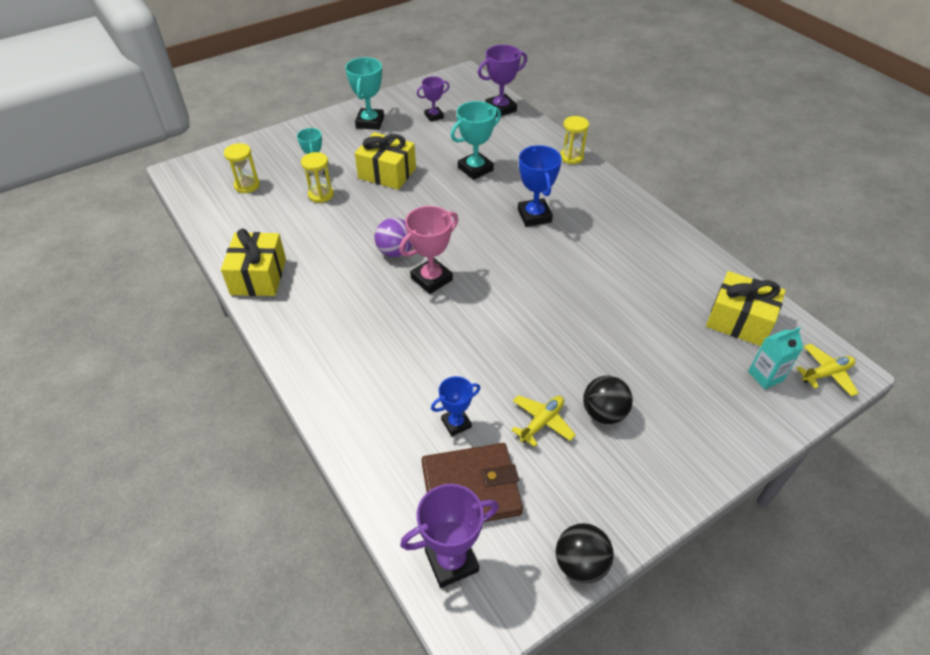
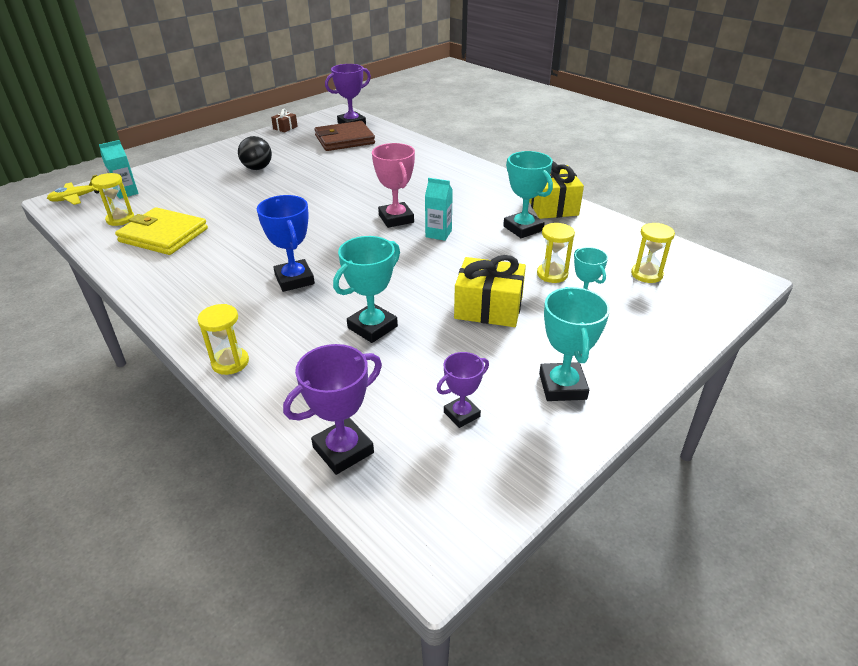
camera: 170 degrees right, 10 degrees down
purple ball [374,218,412,257] -> turquoise carton [425,178,453,241]
pink trophy [399,206,458,294] -> pink trophy turned 60 degrees counterclockwise [372,143,415,228]
blue trophy [431,376,480,436] -> none
yellow plane [511,395,576,447] -> none
black ball [556,523,614,583] -> brown gift [271,109,298,133]
yellow gift [706,271,786,346] -> yellow hourglass [91,173,134,226]
none -> yellow wallet [115,207,208,255]
none -> turquoise trophy [503,151,553,238]

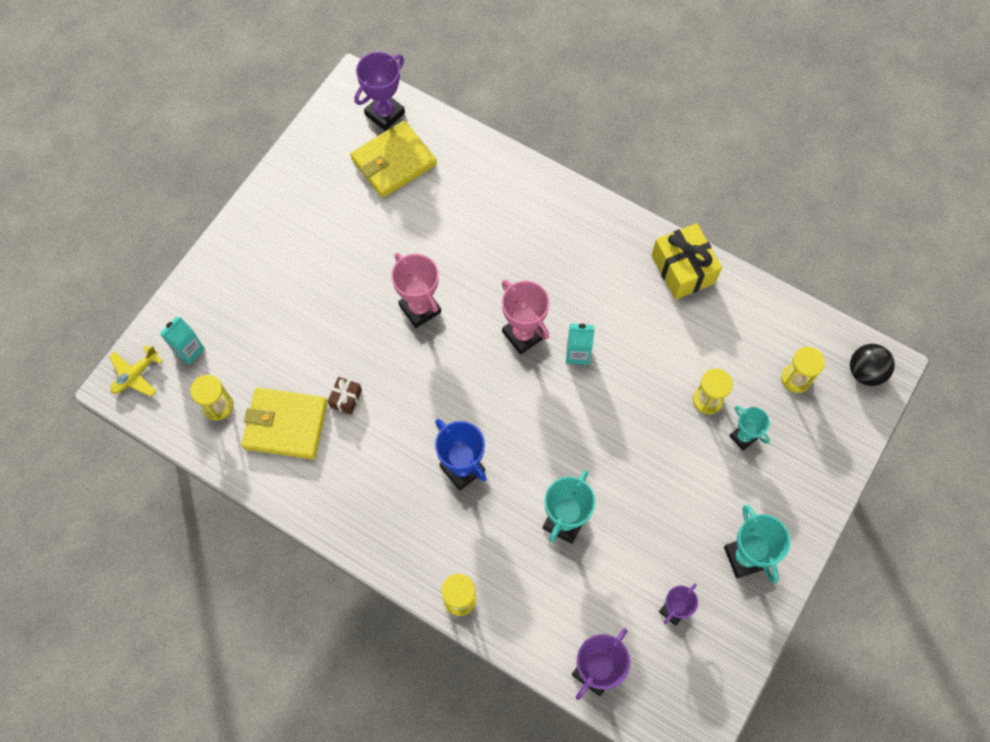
camera: 15 degrees left, 30 degrees up
black ball [238,136,272,170] -> black ball moved to [850,344,895,386]
brown gift [271,109,298,133] -> brown gift moved to [328,377,362,415]
brown wallet [314,121,375,151] -> yellow wallet [350,121,437,198]
yellow gift [454,255,526,327] -> none
turquoise trophy [503,151,553,238] -> none
none -> pink trophy [391,253,441,328]

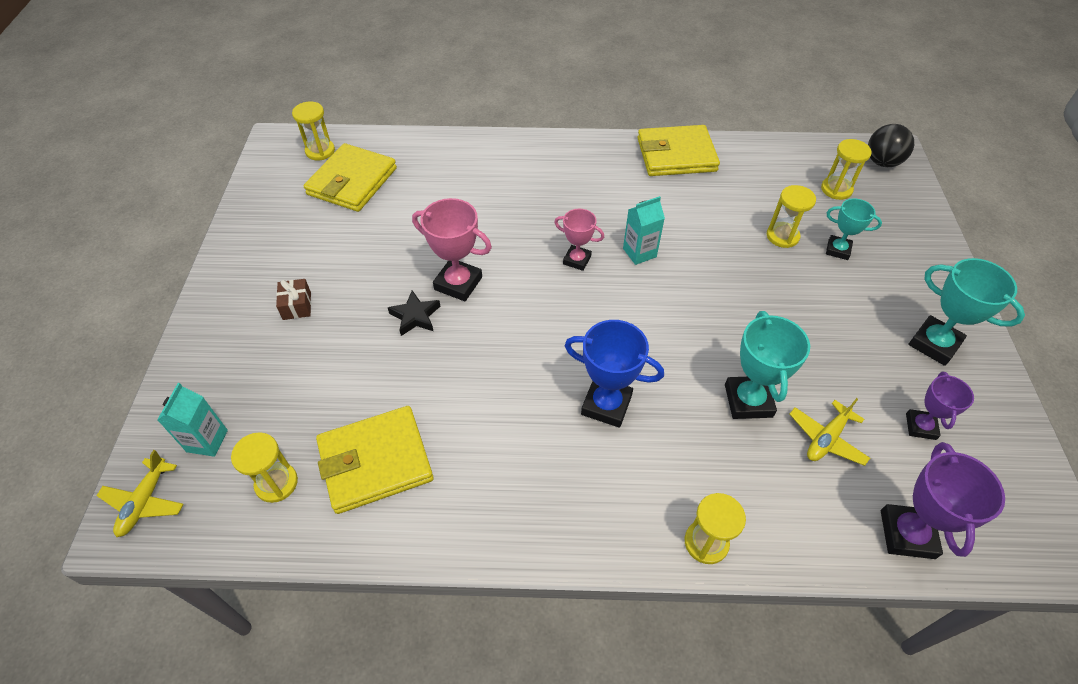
camera: 30 degrees left, 15 degrees down
brown gift [328,377,362,415] -> brown gift moved to [276,279,311,320]
purple trophy [354,52,405,131] -> yellow hourglass [292,102,335,160]
pink trophy [502,280,549,354] -> pink trophy [554,209,604,271], size x0.63
yellow gift [651,223,722,300] -> yellow wallet [638,125,720,176]
none -> black star [388,290,440,336]
none -> yellow plane [789,398,870,466]

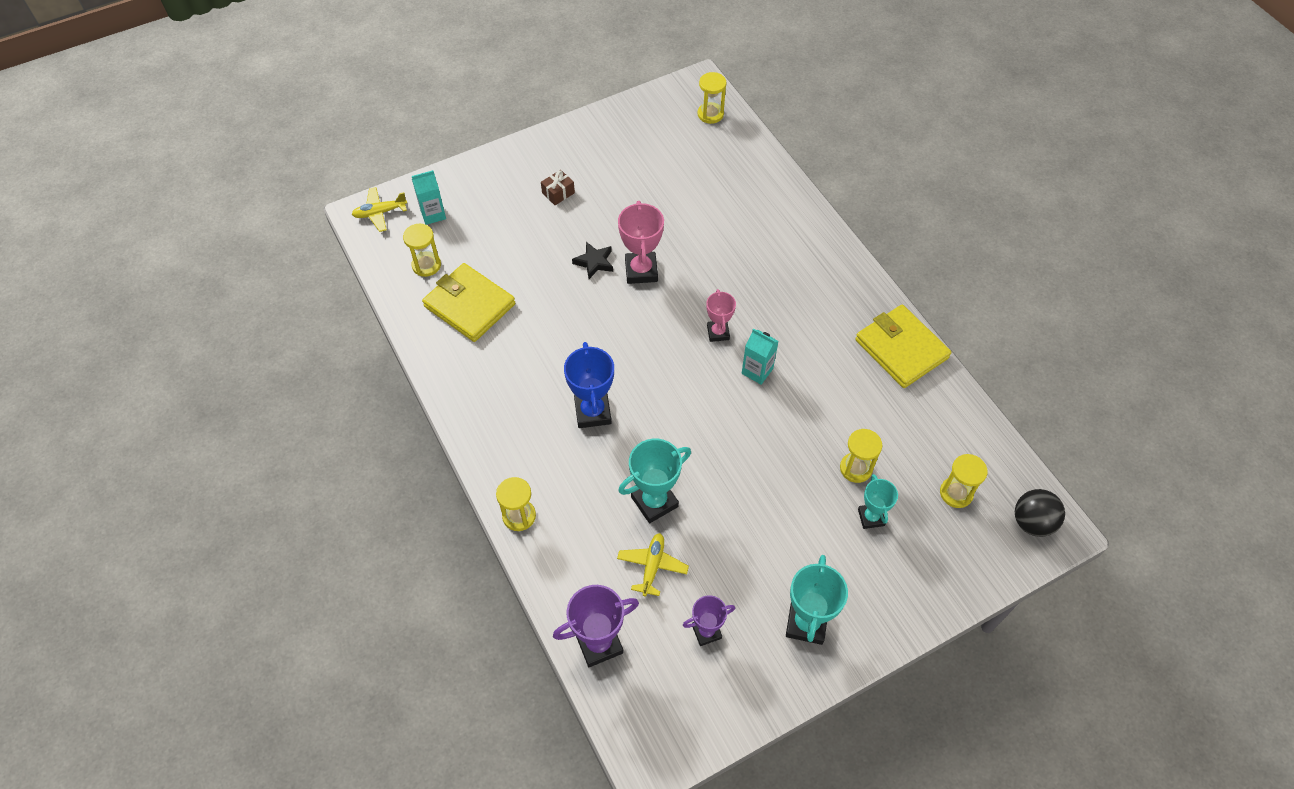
camera: 60 degrees right, 5 degrees up
yellow wallet [304,143,397,212] -> none
yellow plane [789,398,870,466] -> yellow plane turned 90 degrees clockwise [617,533,689,597]

